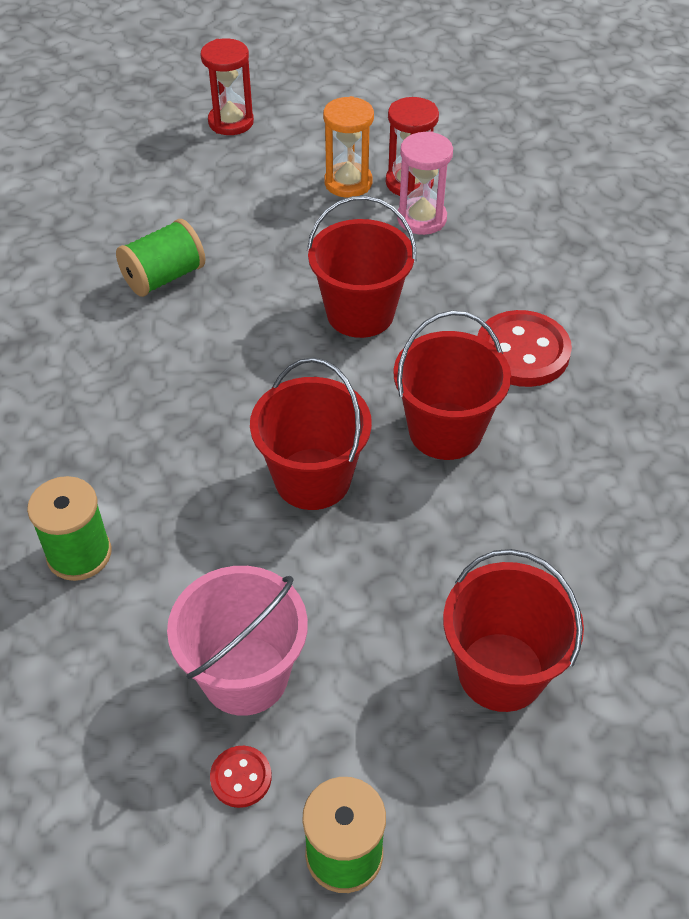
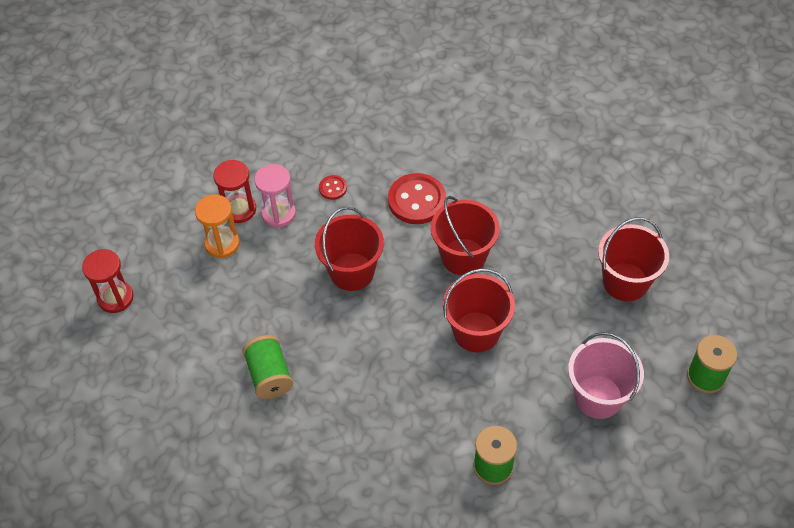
camera: 70 degrees left, 5 degrees up
red button [210,746,272,808] -> red button moved to [319,175,347,200]

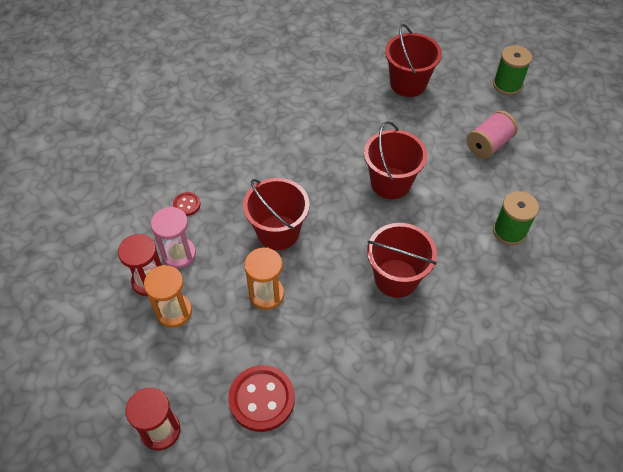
camera: 60 degrees left, 0 degrees up
green spool [242,335,293,399] -> none
red button [388,173,446,224] -> red button moved to [228,365,295,432]
red bucket [431,196,500,276] -> red bucket moved to [367,223,437,298]
pink bucket [568,332,644,419] -> pink spool [467,110,518,159]
none -> orange hourglass [244,247,285,310]

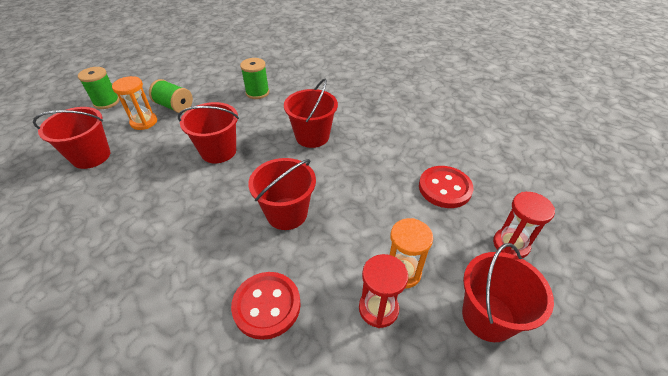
camera: 105 degrees left, 10 degrees down
pink hourglass [151,207,196,269] -> none
red button [173,192,200,216] -> red button [231,272,301,340], size x2.05
orange hourglass [244,247,285,310] -> orange hourglass moved to [112,76,157,130]
pink spool [467,110,518,159] -> green spool [149,79,193,113]
none -> red bucket [462,243,554,342]

